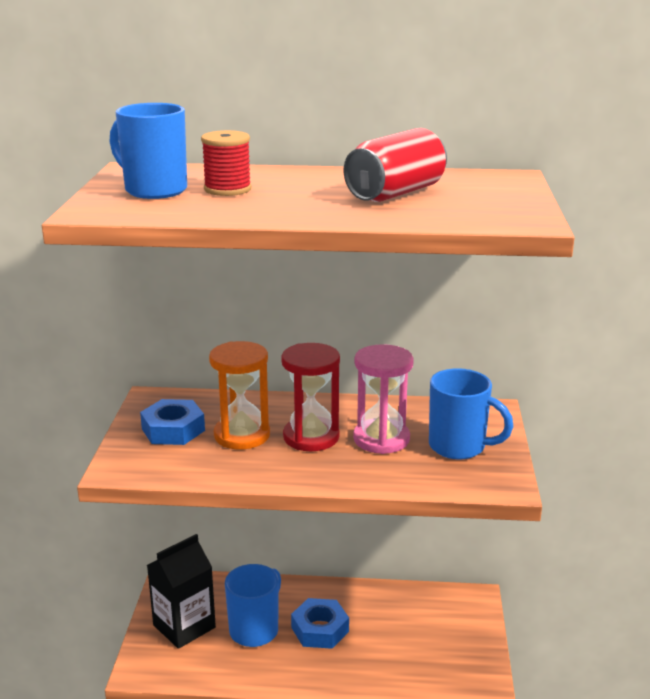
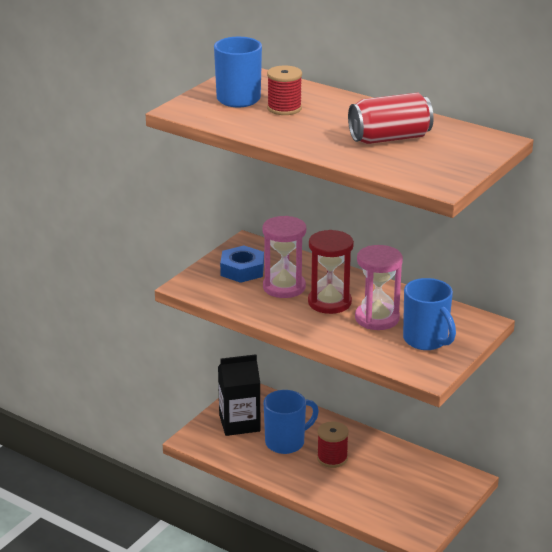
camera: 30 degrees right, 5 degrees up
orange hourglass [209,341,270,449] -> pink hourglass [263,216,306,298]
blue nut [291,598,349,649] -> red spool [317,421,349,468]

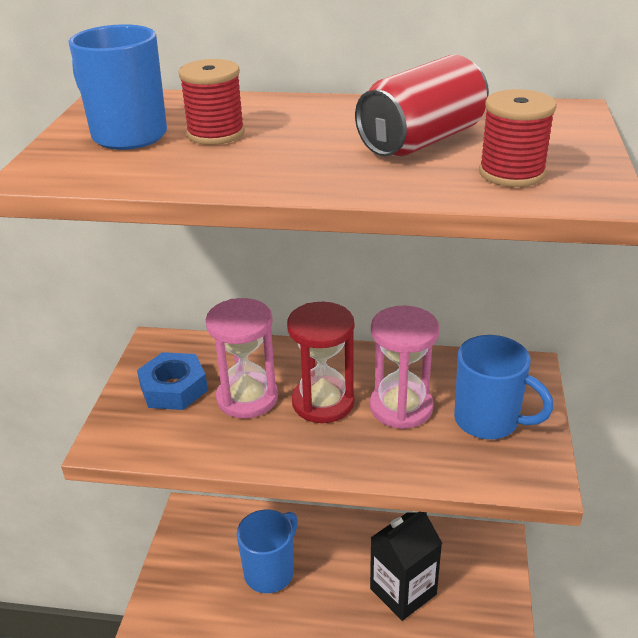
camera: 25 degrees left, 5 degrees up
black carton [218,354,260,436] -> black carton moved to [370,512,442,621]
red spool [317,421,349,468] -> red spool moved to [479,89,557,187]

